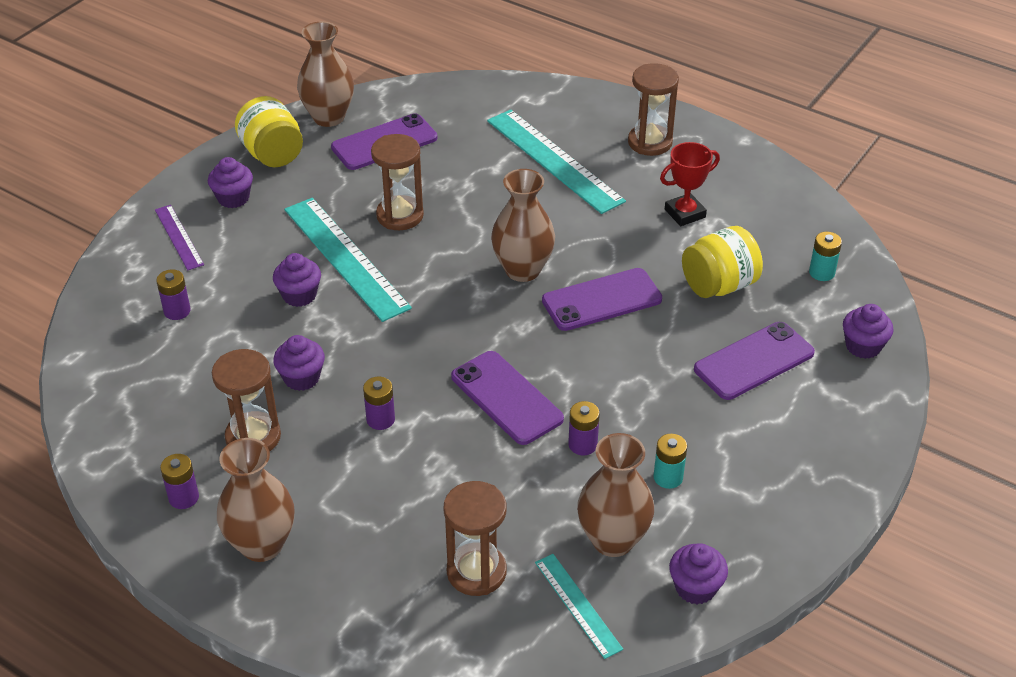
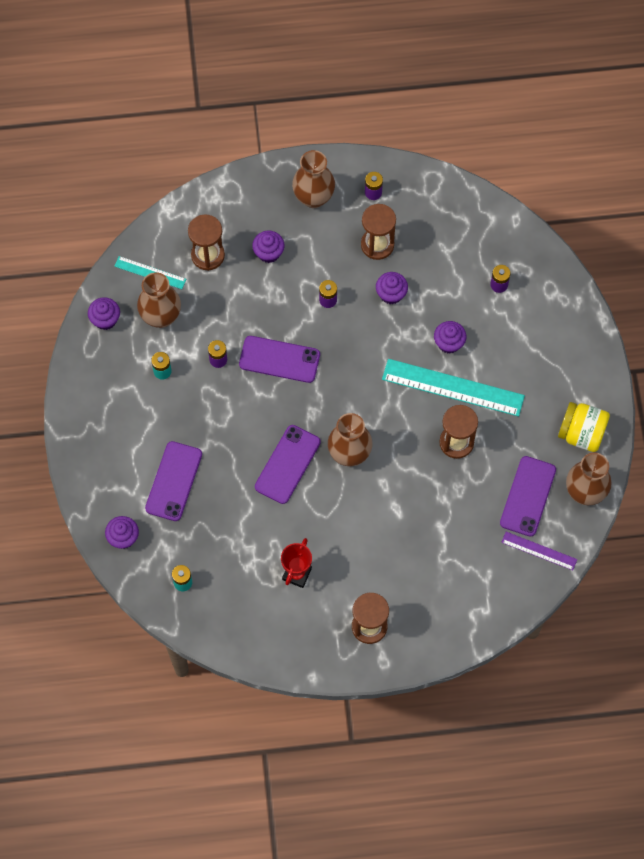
camera: 140 degrees right, 25 degrees up
purple ruler [155,205,204,270] -> purple ruler moved to [501,532,577,570]
purple cupcake [208,157,253,208] -> purple cupcake moved to [252,231,285,263]
turquoise ruler [487,109,626,214] -> none
yellow jar [682,226,763,298] -> none

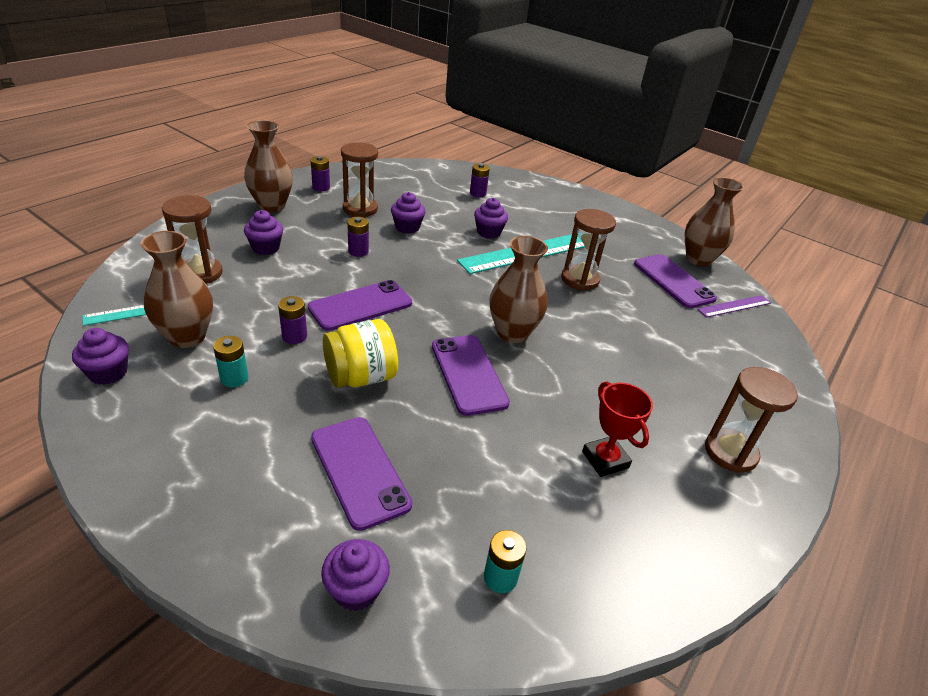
camera: 50 degrees left, 30 degrees down
yellow jar [558,402,610,452] -> yellow jar moved to [323,319,398,388]

